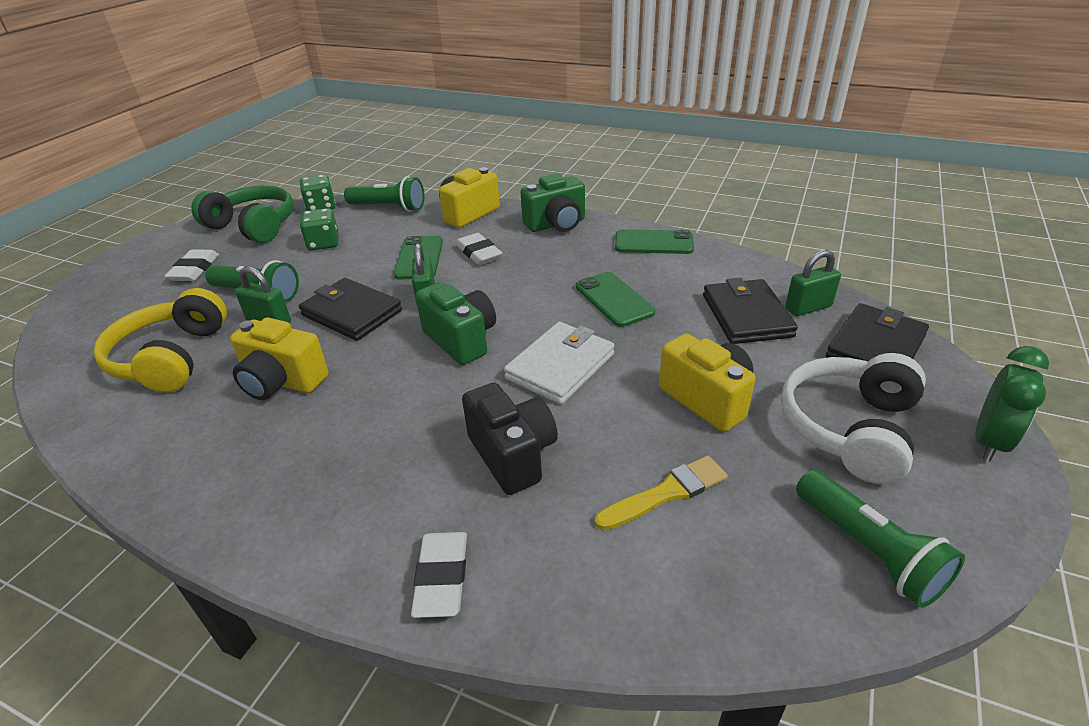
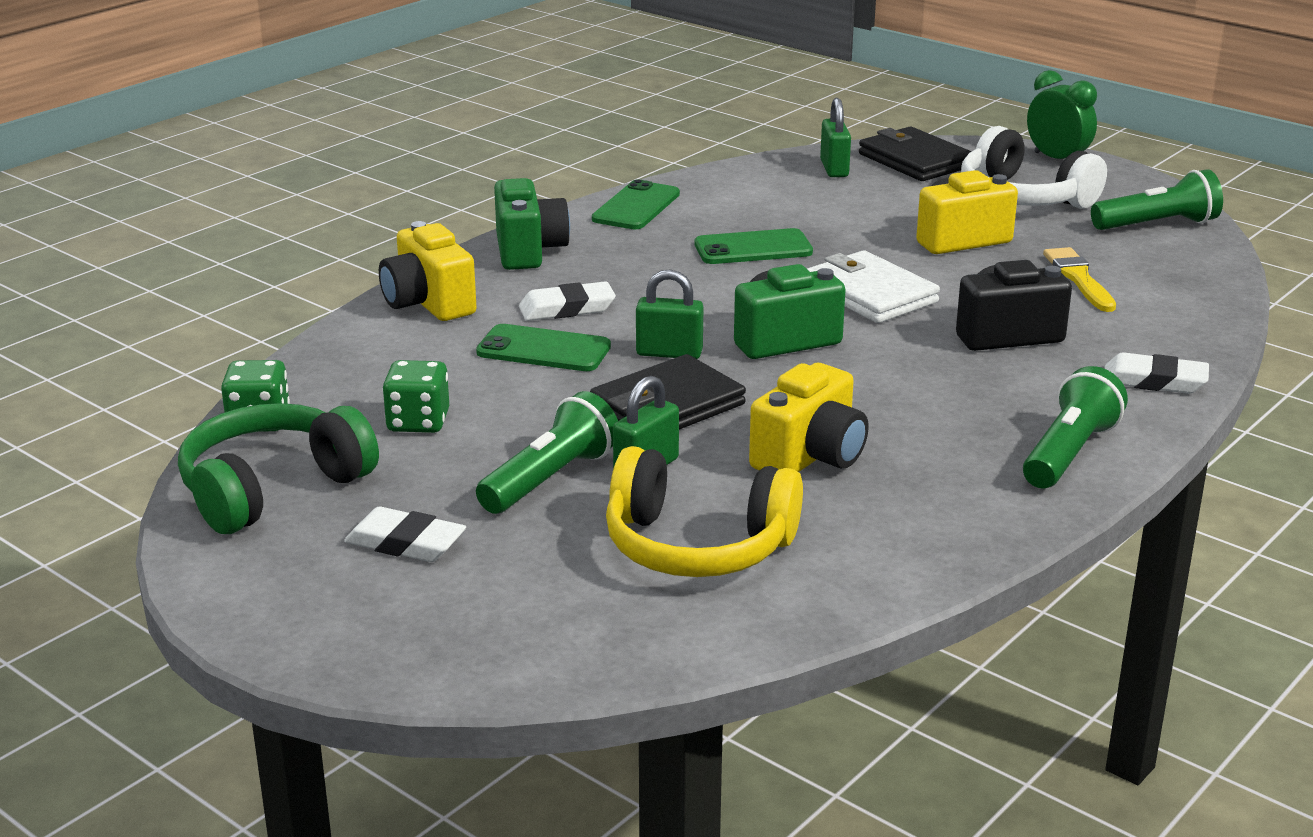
camera: 75 degrees left, 10 degrees down
green flashlight [344,176,424,212] -> green flashlight moved to [1023,366,1128,488]
black wallet [703,278,798,344] -> none

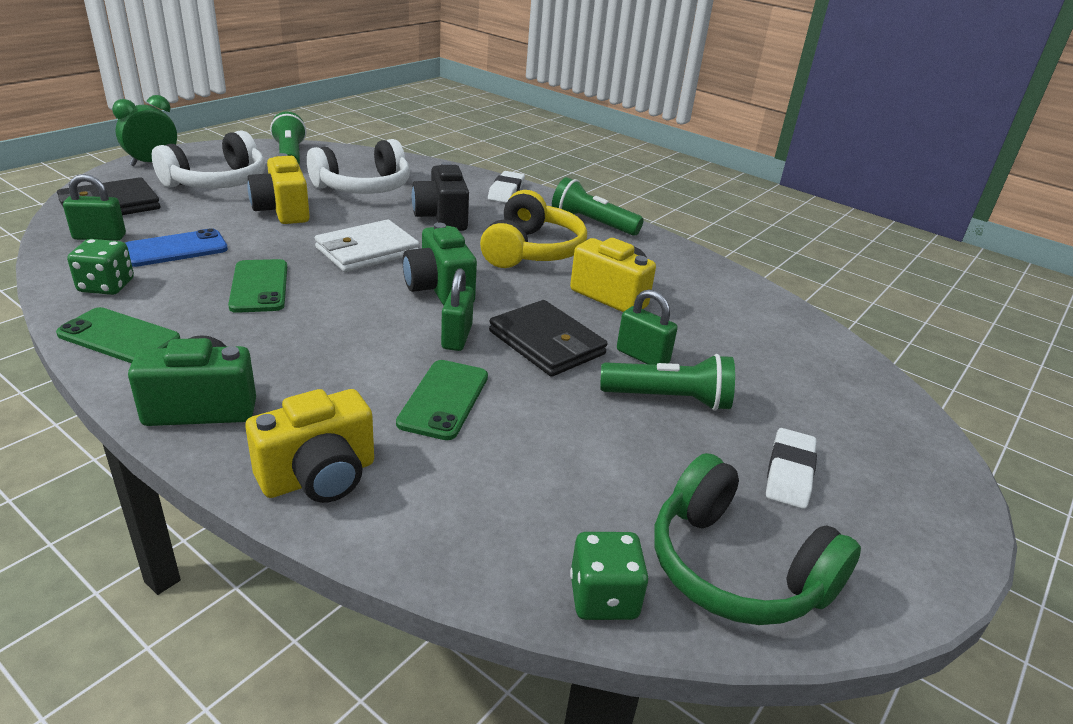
camera: 95 degrees left, 5 degrees up
green dice [383,360,449,433] -> green dice moved to [67,239,134,295]
green flashlight [476,391,618,514] -> green flashlight turned 150 degrees clockwise [600,354,735,411]
white eraser [519,281,616,321] -> none
yellow headphones [606,446,803,577] -> yellow headphones moved to [480,190,587,268]
yellow brush [1043,247,1116,312] -> white headphones [307,139,410,194]
none -> blue phone [126,228,228,267]

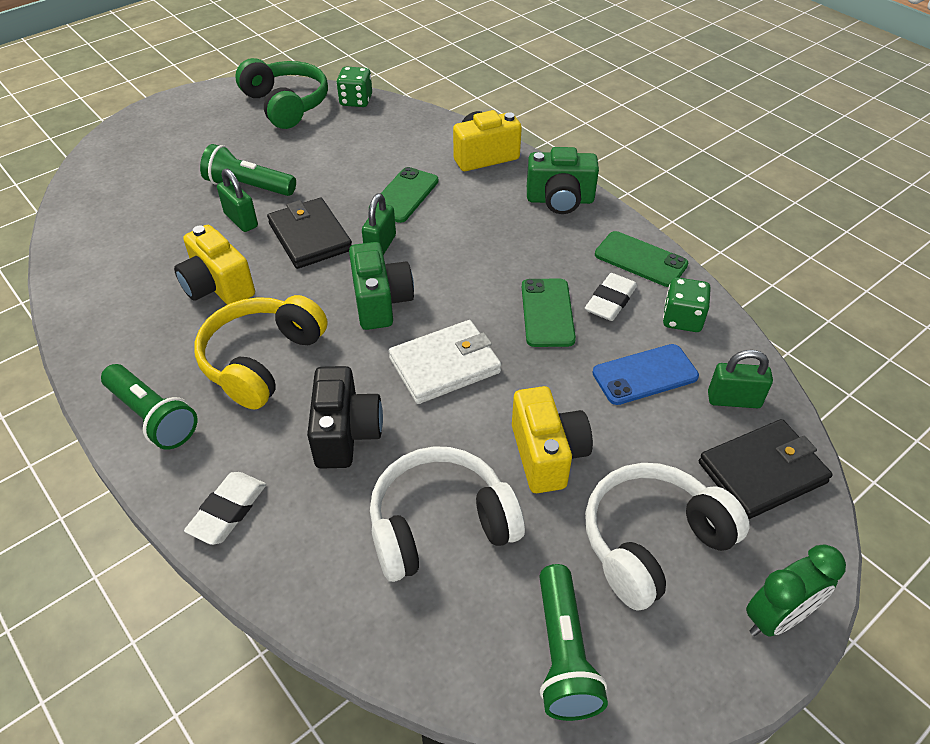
camera: 165 degrees left, 15 degrees up
white eraser [766,428,817,509] -> white eraser moved to [585,273,637,321]

